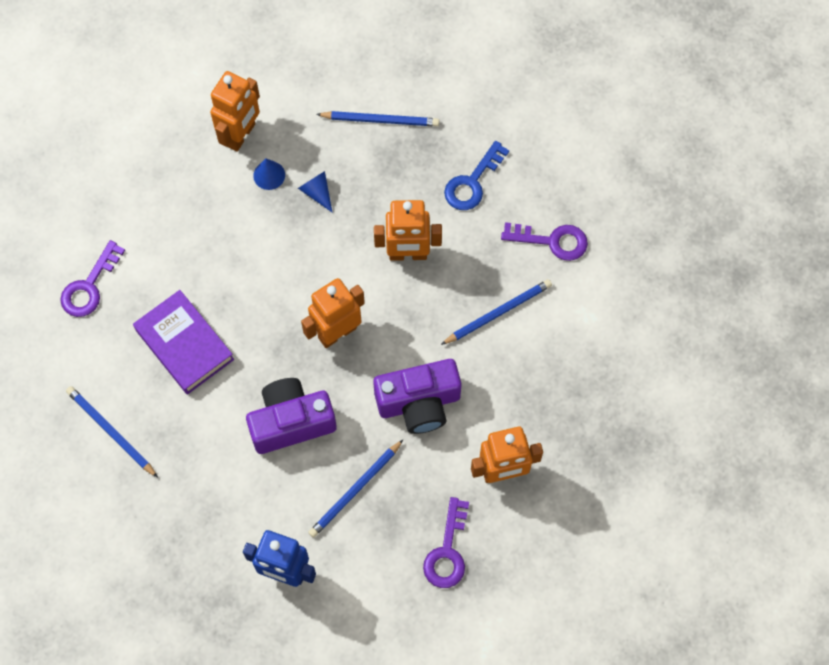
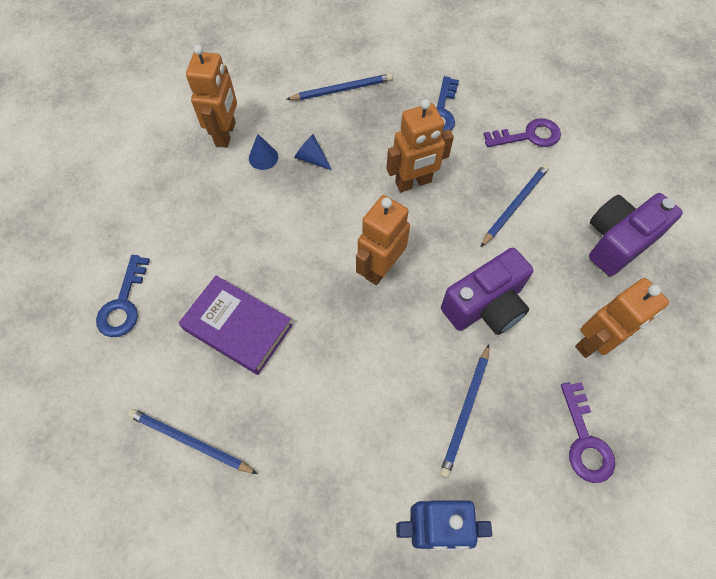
camera: 20 degrees left, 5 degrees down
purple key [60,240,125,317] -> blue key [96,255,150,337]
purple camera [246,378,337,454] -> purple camera moved to [589,193,683,276]

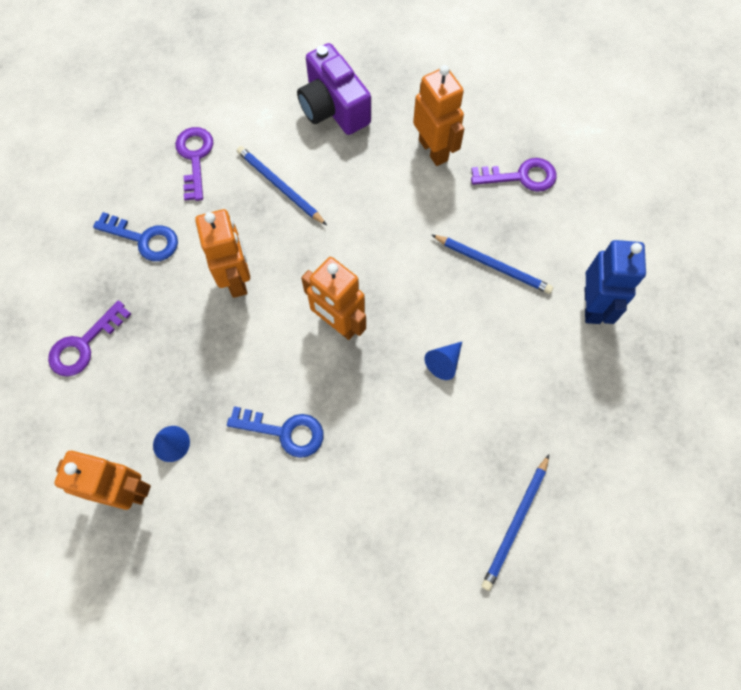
camera: 85 degrees left, 5 degrees up
blue key [96,255,150,337] -> blue key moved to [227,406,324,458]
purple book [179,276,293,375] -> none
blue pencil [286,74,393,100] -> purple key [48,301,131,377]
blue cone [294,134,332,170] -> blue cone moved to [424,342,462,380]
purple camera [441,248,533,335] -> none

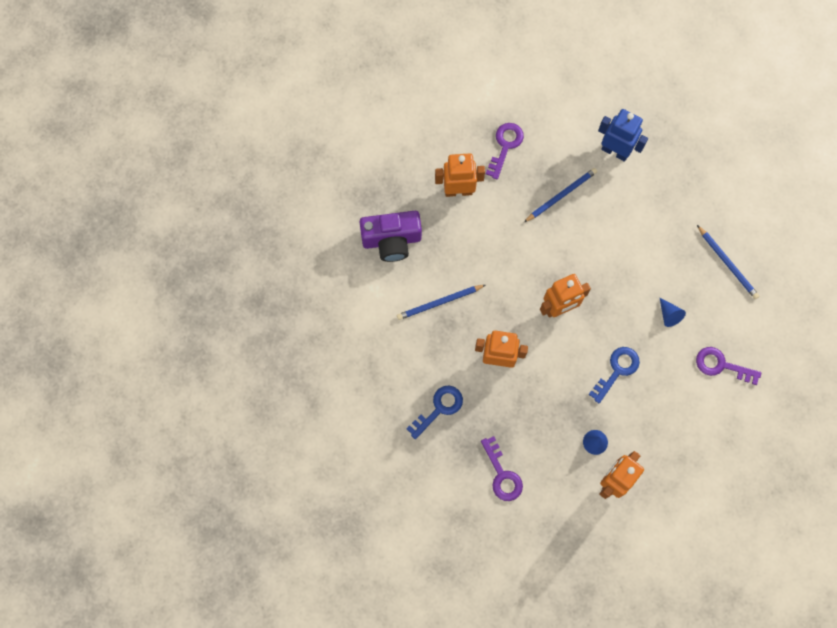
camera: 65 degrees left, 5 degrees up
purple key [175,127,213,201] -> purple key moved to [696,347,761,385]
blue cone [424,342,462,380] -> blue cone moved to [659,297,686,327]

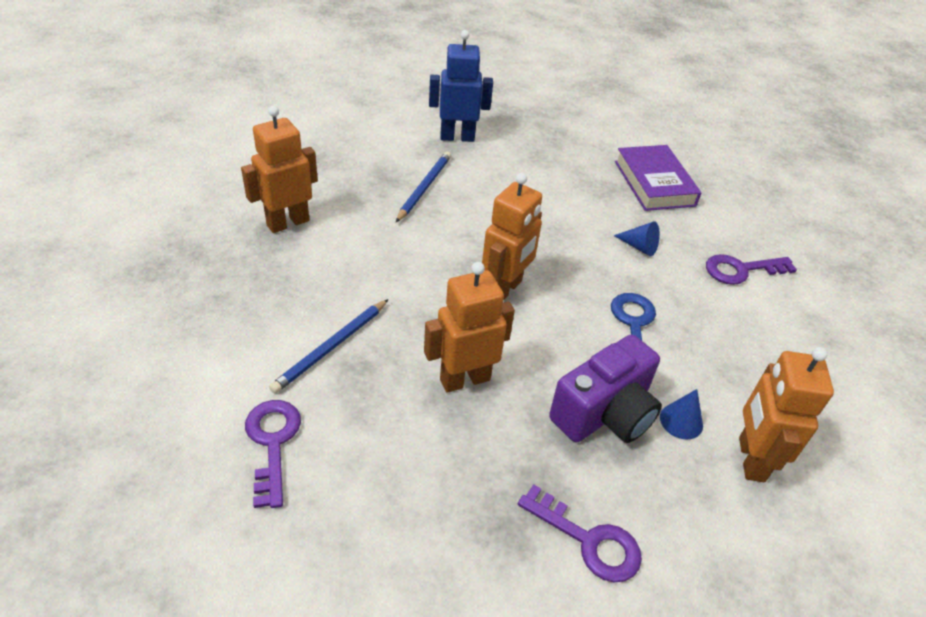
camera: 35 degrees left, 30 degrees down
purple camera [360,211,422,262] -> purple camera moved to [549,334,662,443]
blue key [406,385,463,439] -> none
purple key [486,123,524,179] -> purple key moved to [245,400,301,508]
blue pencil [697,225,759,299] -> purple book [615,145,701,211]

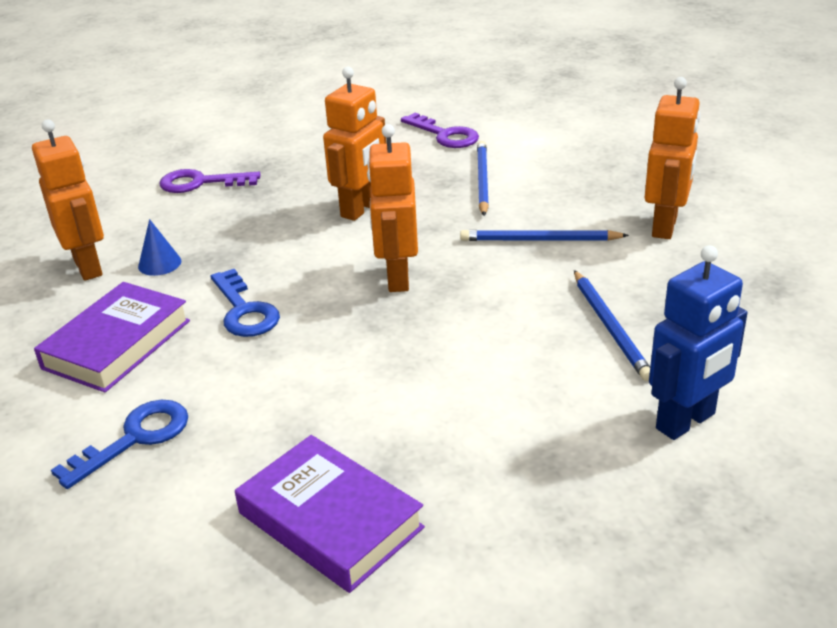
camera: 150 degrees right, 10 degrees down
purple camera [549,334,662,443] -> none
blue cone [614,221,660,257] -> none
purple key [706,254,797,285] -> blue key [51,400,188,489]
none -> purple book [34,282,190,392]
none -> blue pencil [460,230,629,241]

